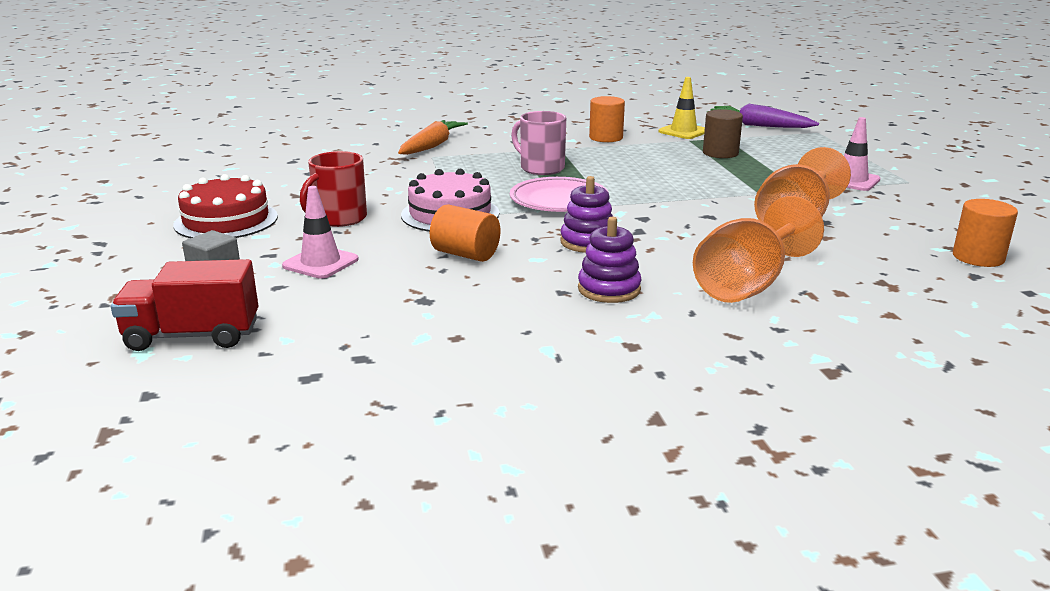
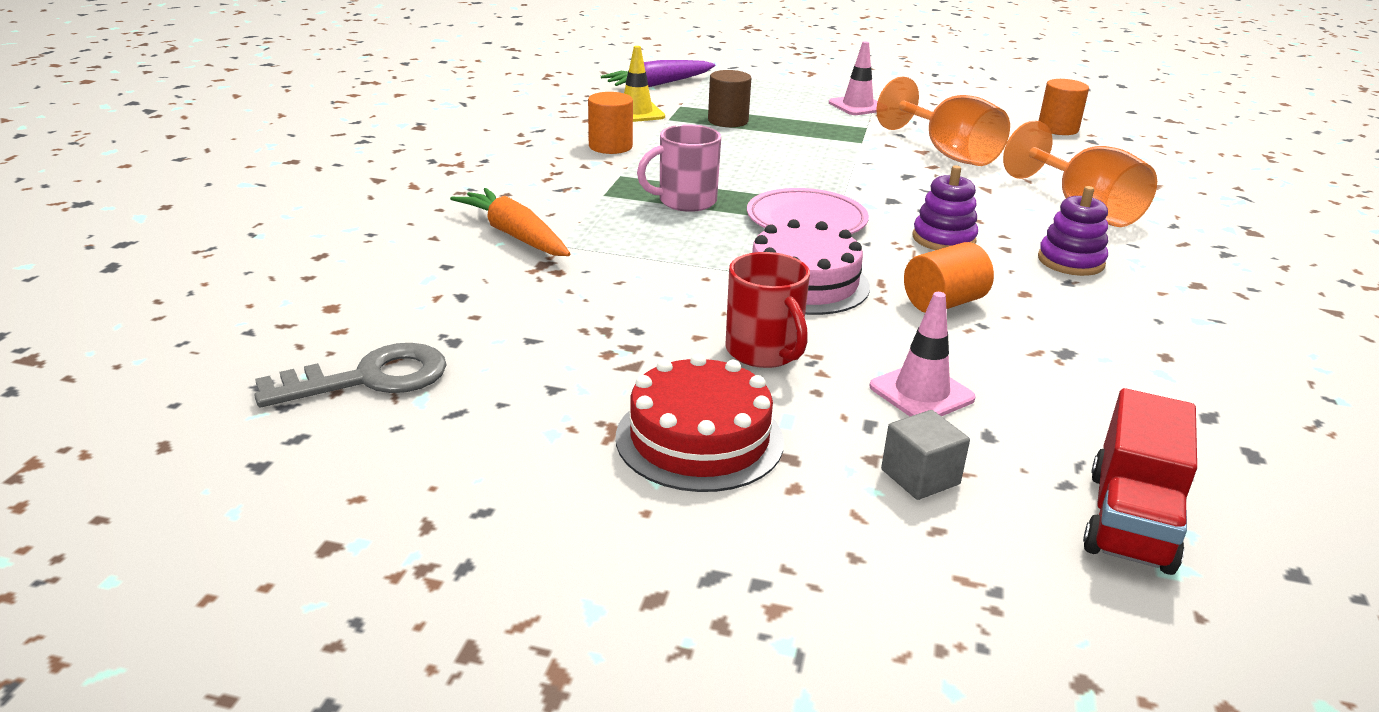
camera: 65 degrees left, 5 degrees up
none -> grey key [254,343,447,407]

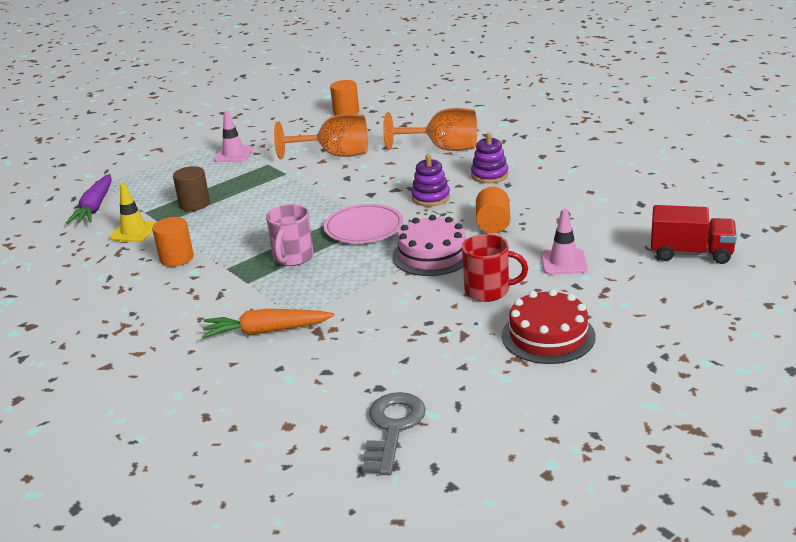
camera: 50 degrees left, 0 degrees up
grey cube [881,410,970,500] -> none
red truck [1083,388,1197,575] -> red truck turned 45 degrees counterclockwise [651,205,737,264]

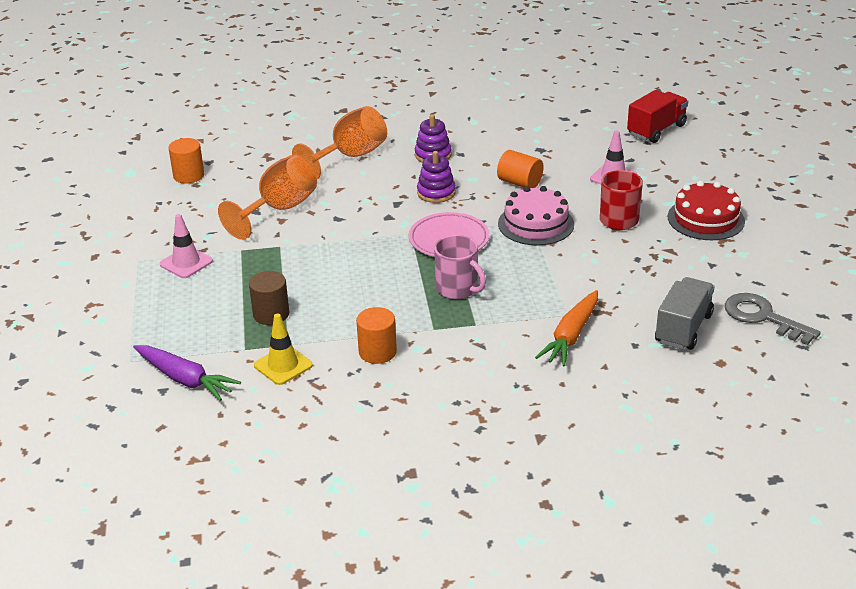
camera: 60 degrees left, 5 degrees up
none -> grey truck [655,277,715,350]

